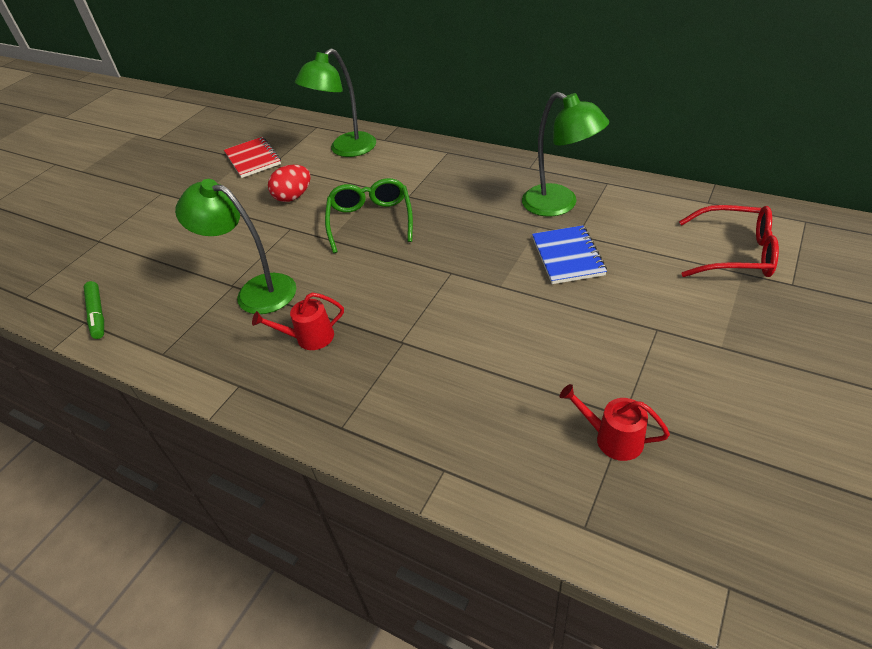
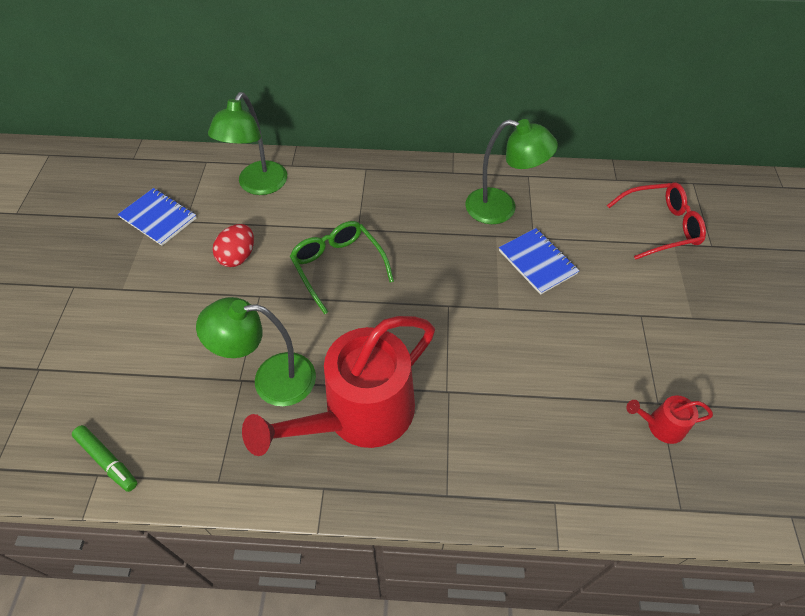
camera: 30 degrees left, 10 degrees up
red notebook [224,137,281,178] -> blue notebook [118,188,197,246]
red watering can [252,293,344,350] -> red watering can [242,316,435,456], size x2.42

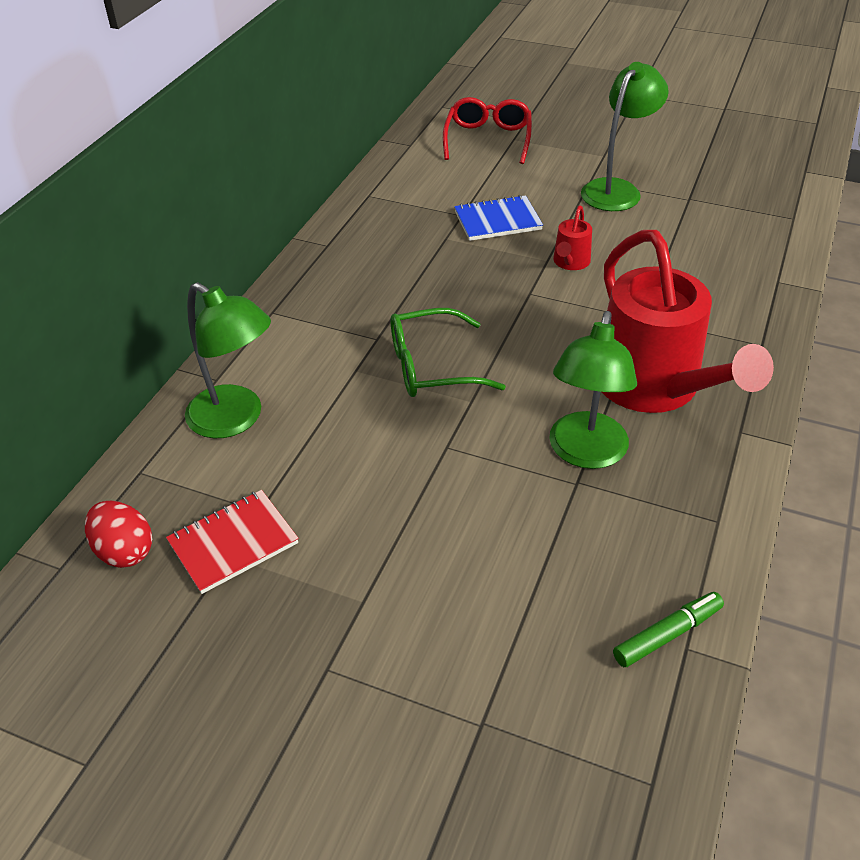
camera: 70 degrees left, 10 degrees down
blue notebook [118,188,197,246] -> red notebook [166,490,299,594]
red egg [213,224,254,267] -> red egg moved to [85,501,152,568]
green lamp [465,119,558,224] -> green lamp moved to [581,62,669,211]
red watering can [626,395,713,444] -> red watering can moved to [553,205,592,270]

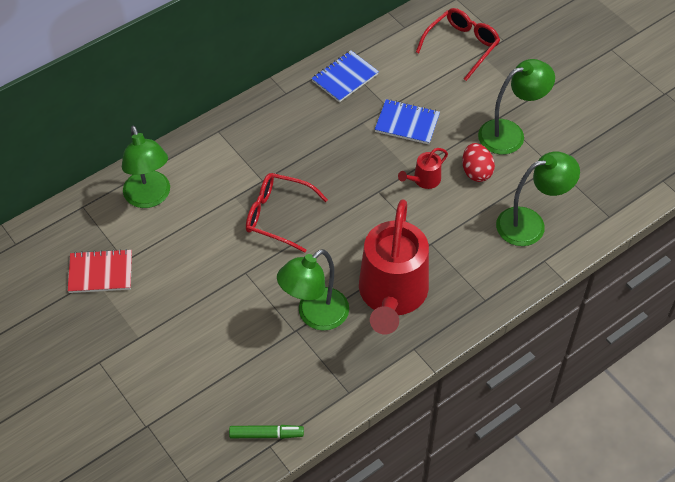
camera: 30 degrees right, 10 degrees up
red egg [85,501,152,568] -> red egg moved to [462,143,495,182]
green glasses [391,308,506,397] -> red glasses [246,173,328,253]
none -> blue notebook [311,50,379,102]
none -> green lamp [496,151,580,246]

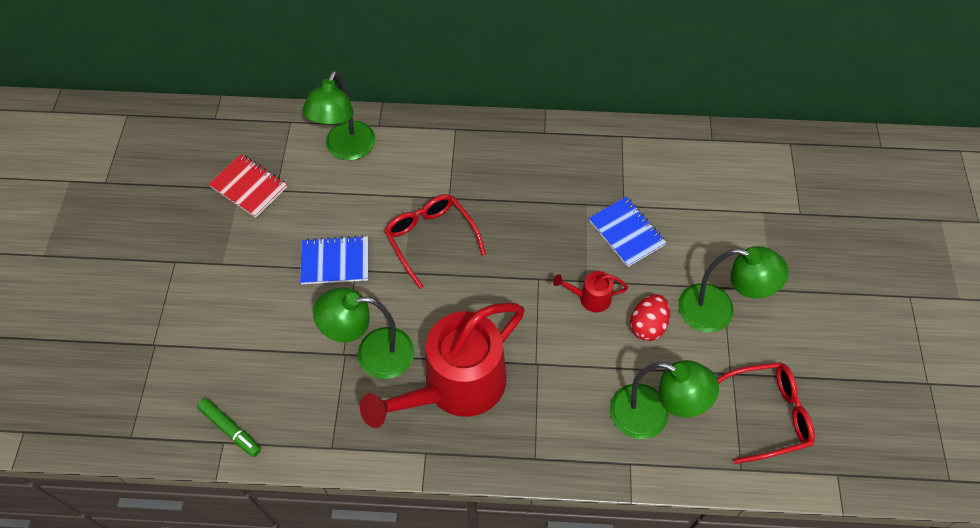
camera: 40 degrees right, 5 degrees up
blue notebook [311,50,379,102] -> blue notebook moved to [300,235,368,284]
red glasses [416,8,500,81] -> red glasses moved to [717,362,815,464]

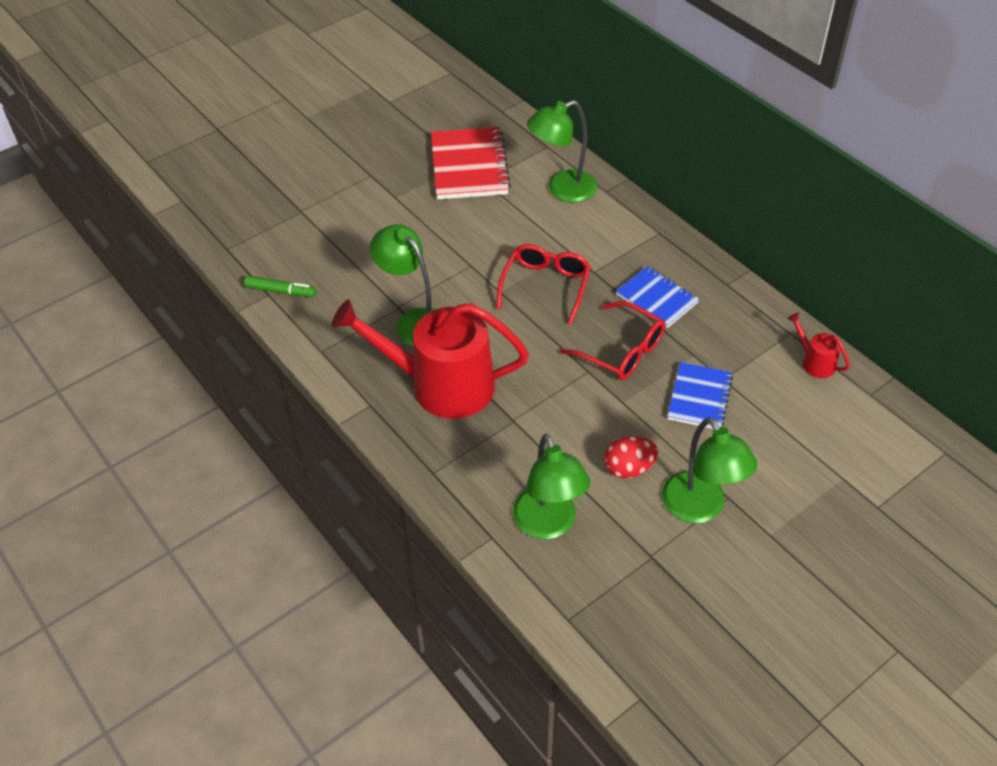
camera: 50 degrees right, 10 degrees down
green marker [197,398,261,457] -> green marker turned 75 degrees counterclockwise [244,276,316,297]
red notebook [209,154,287,218] -> red notebook [431,127,511,199], size x1.61
blue notebook [300,235,368,284] -> blue notebook moved to [616,266,699,328]
red watering can [553,271,628,313] -> red watering can moved to [787,312,850,378]
red glasses [717,362,815,464] -> red glasses moved to [560,301,665,380]

